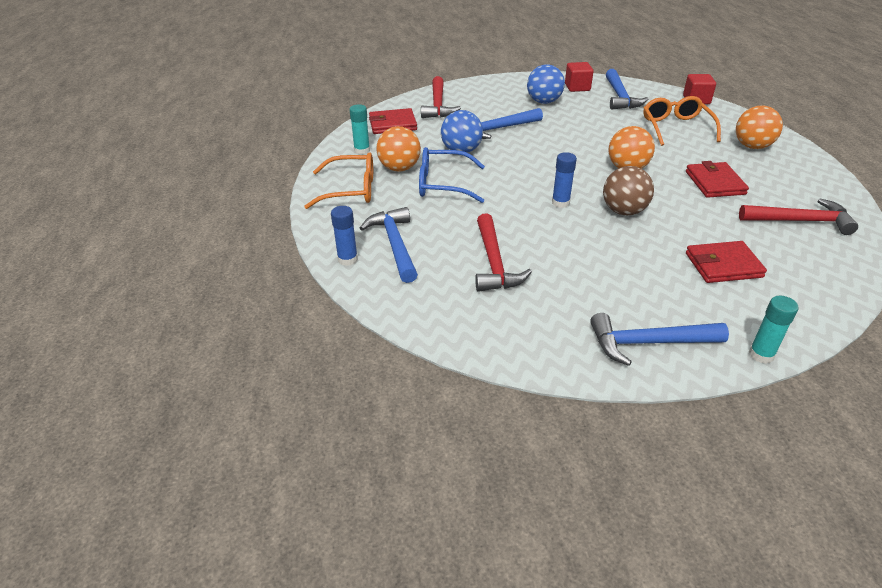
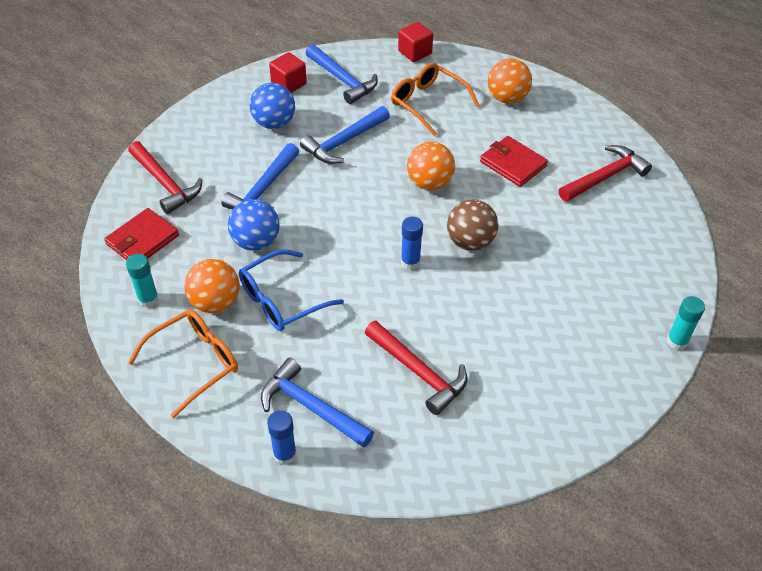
camera: 40 degrees left, 10 degrees up
blue hammer [590,313,729,366] -> blue hammer moved to [300,106,390,164]
red wallet [686,241,767,283] -> none

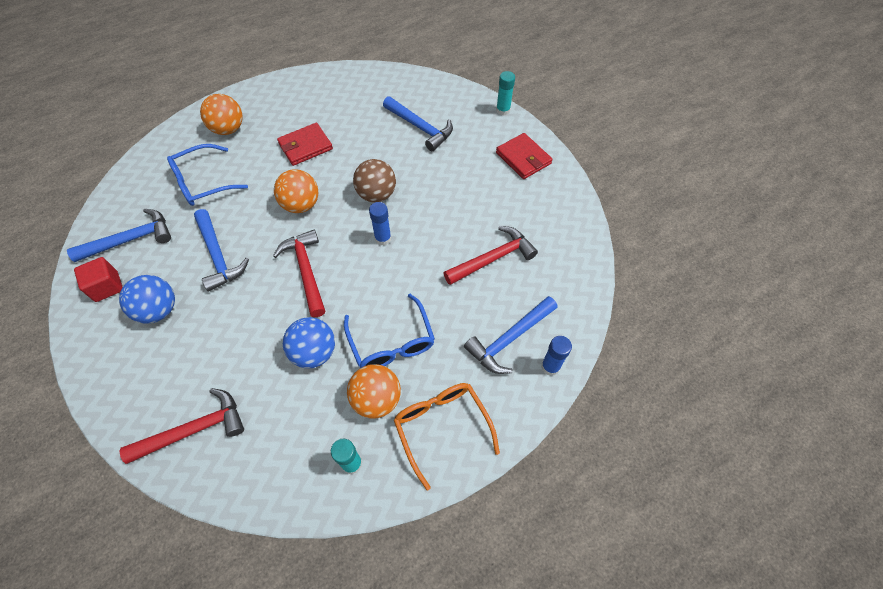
camera: 75 degrees left, 10 degrees up
red wallet [104,208,179,260] -> red wallet moved to [496,133,553,179]
blue hammer [222,143,299,210] -> blue hammer moved to [383,96,453,151]
orange glasses [391,63,479,136] -> blue glasses [167,144,248,206]
red cube [398,22,433,62] -> none
red hammer [559,145,652,202] -> red hammer moved to [273,230,325,317]

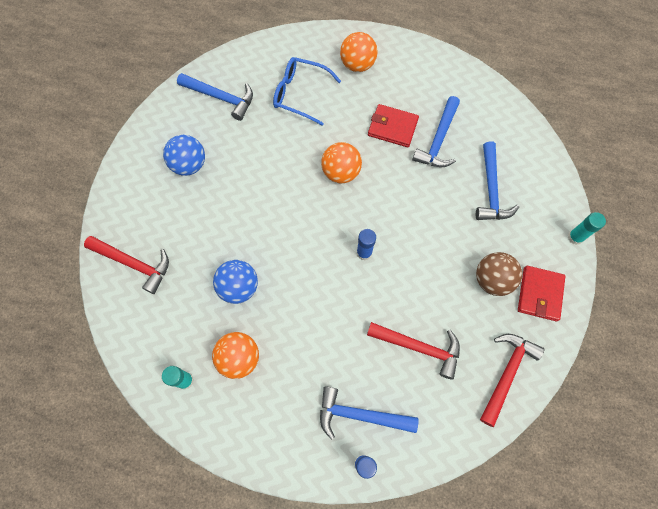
camera: 50 degrees right, 10 degrees up
red cube [74,257,123,302] -> none
blue hammer [194,209,249,292] -> blue hammer moved to [412,96,460,167]
red hammer [273,230,325,317] -> red hammer moved to [480,334,544,427]
blue glasses [344,294,435,368] -> none
brown ball [353,159,396,203] -> brown ball moved to [476,252,522,296]
orange glasses [394,383,500,490] -> none

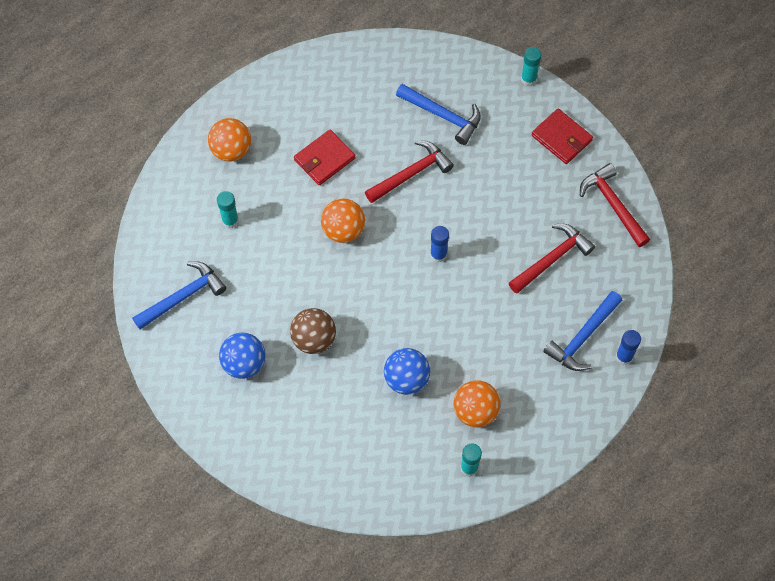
camera: 60 degrees left, 5 degrees down
red hammer [84,236,169,294] -> red hammer moved to [365,141,454,203]
blue glasses [273,57,341,126] -> turquoise glue stick [217,191,239,228]
blue hammer [412,96,460,167] -> none
brown ball [476,252,522,296] -> brown ball moved to [290,308,336,354]

